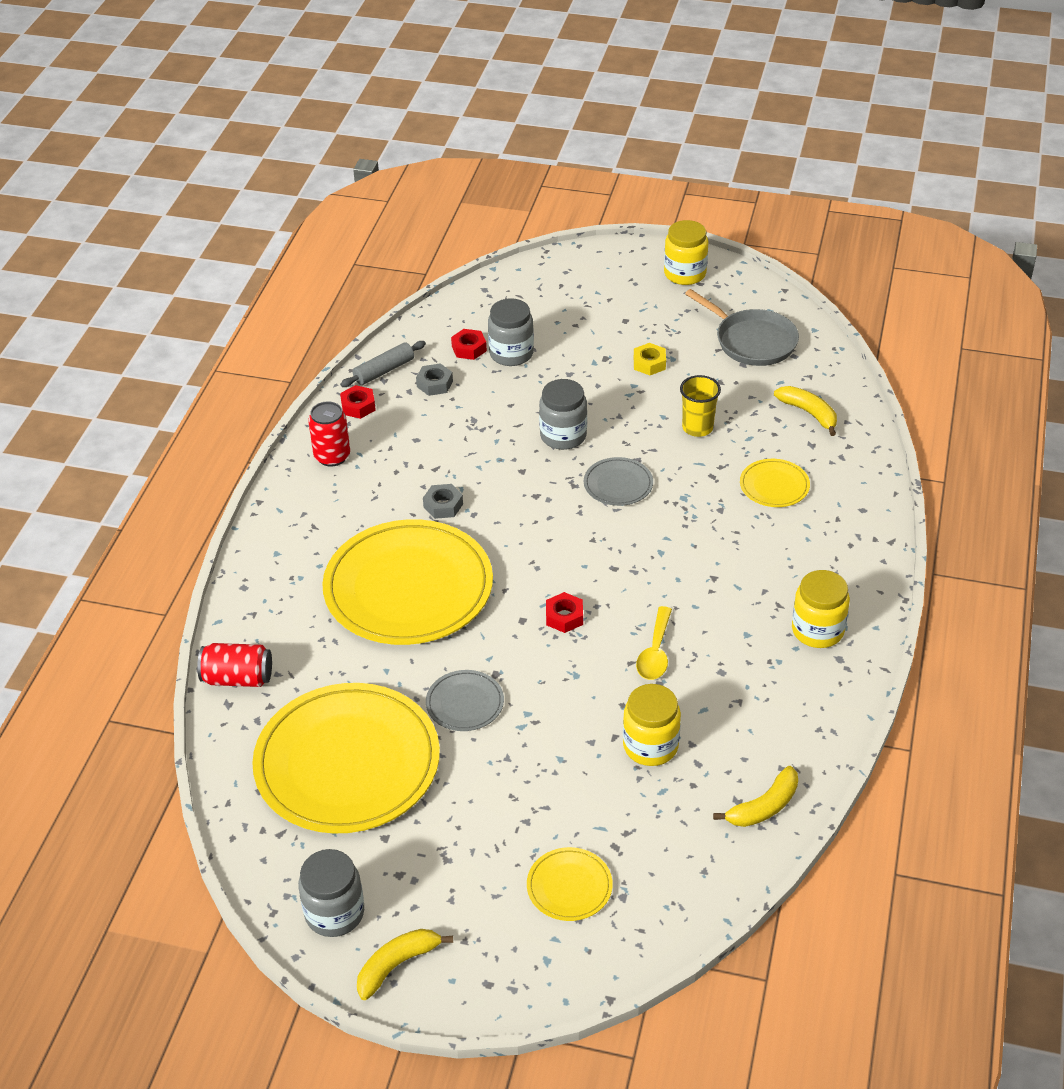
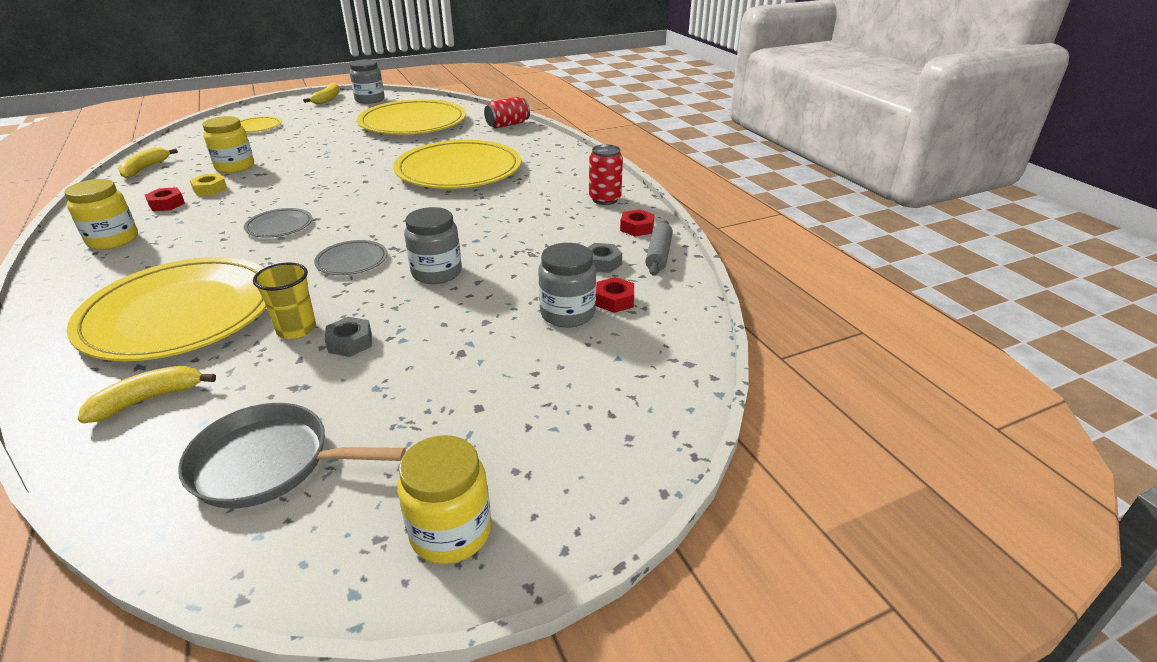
camera: 140 degrees right, 10 degrees down
grey nut [423,484,463,519] -> grey nut moved to [325,317,372,357]
grey plate [426,670,504,731] -> grey plate moved to [244,208,312,238]
red nut [546,592,583,633] -> red nut moved to [145,187,185,211]
yellow nut [634,343,666,375] -> yellow nut moved to [190,174,227,196]
yellow spoon [636,606,672,680] -> none
yellow plate [740,459,810,507] -> yellow plate [67,257,267,361], size x2.31
yellow banana [774,386,837,436] -> yellow banana turned 135 degrees clockwise [78,366,216,423]

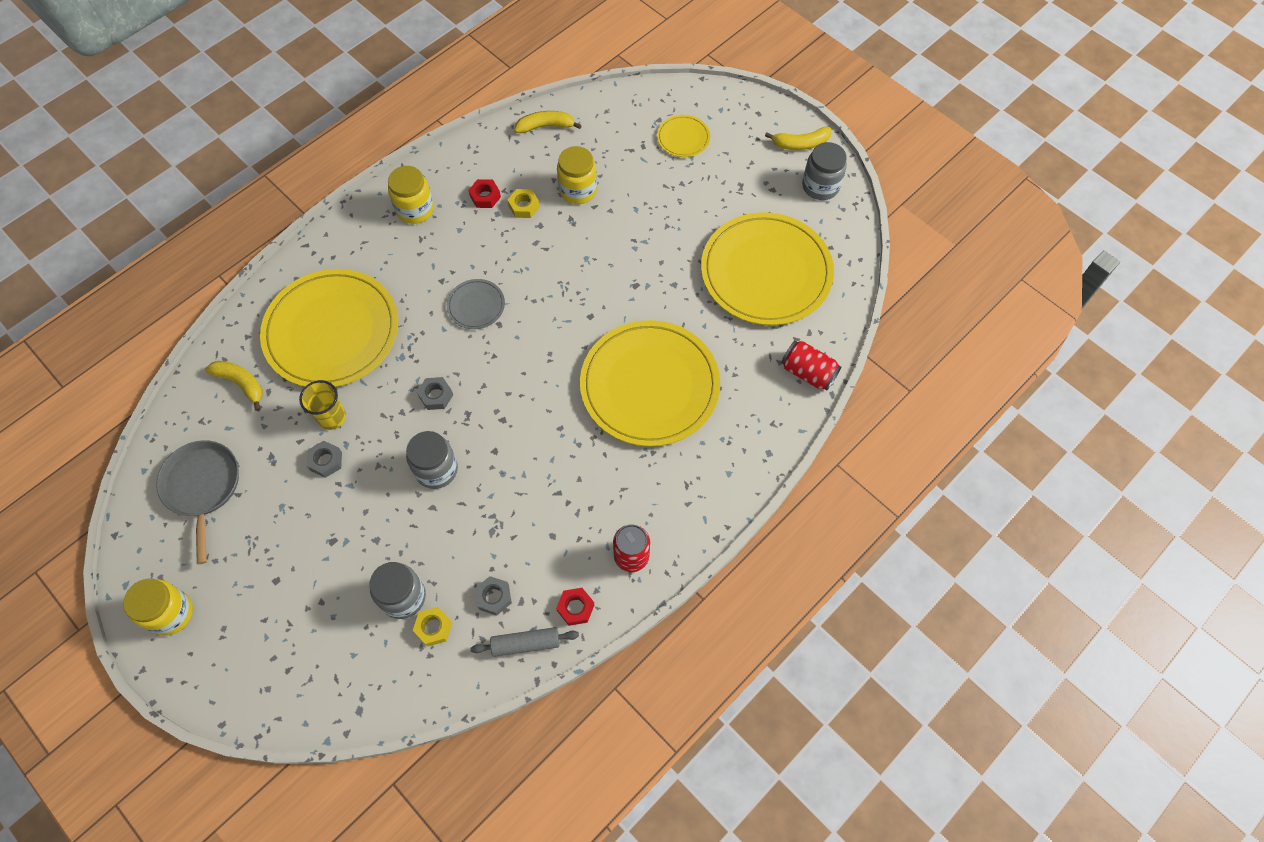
camera: 70 degrees right, 30 degrees up
grey plate [314,240,387,275] -> grey nut [417,377,453,410]
red nut [596,277,634,313] -> yellow nut [413,607,452,646]

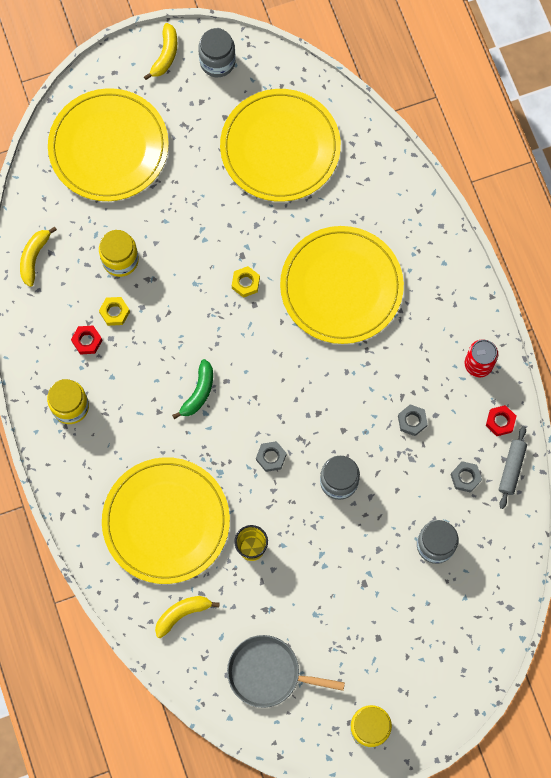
camera: 65 degrees left, 10 degrees up
grey nut [307,441,342,478] -> grey nut moved to [398,404,428,436]
yellow nut [413,607,452,646] -> yellow nut moved to [232,266,260,298]
grey plate [447,279,505,329] -> green banana [172,359,213,419]
yellow plate [657,115,710,157] -> yellow plate [48,88,169,201], size x2.31
red can [781,341,841,391] -> none

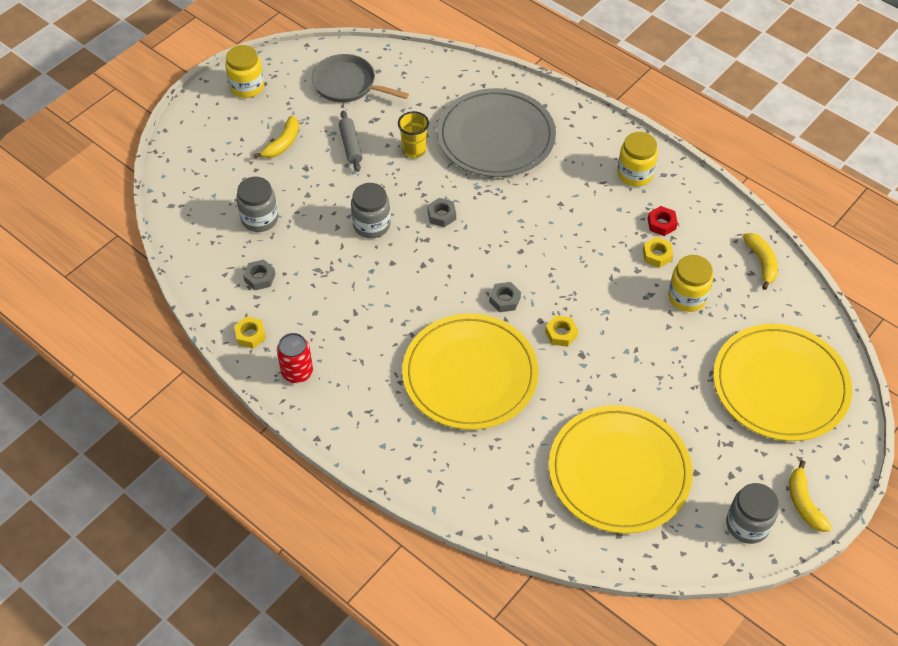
camera: 150 degrees right, 20 degrees down
yellow plate [102,457,230,584] -> grey plate [437,88,556,177]
yellow banana [155,596,220,638] -> yellow banana moved to [253,116,299,158]
green banana [172,359,213,419] -> none
grey pan [227,635,345,708] -> grey pan turned 135 degrees counterclockwise [312,54,409,103]
grey nut [398,404,428,436] -> grey nut moved to [489,282,521,312]
red nut [486,405,516,436] -> yellow nut [234,317,266,349]
grey rolling pin [499,426,527,509] -> grey rolling pin moved to [339,110,362,172]

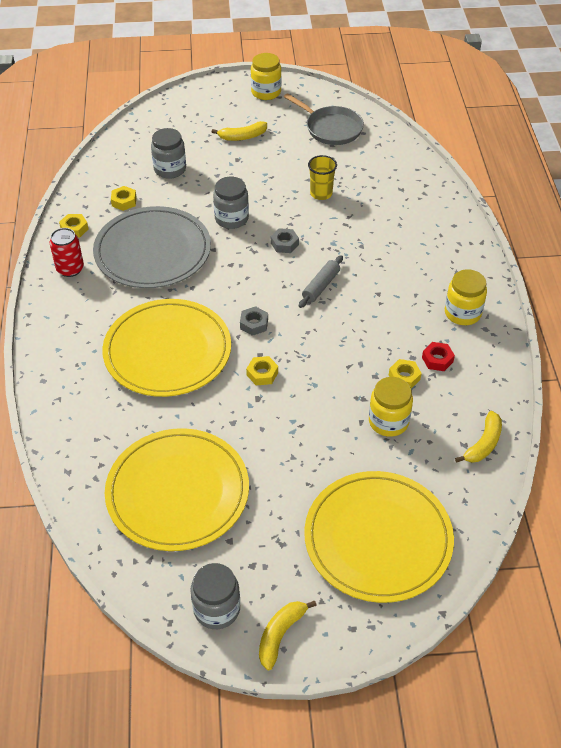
camera: 45 degrees right, 5 degrees down
grey nut [243,260,276,290] -> yellow nut [111,186,137,211]
grey pan [312,54,409,103] -> grey pan turned 150 degrees clockwise [284,93,364,145]
grey rolling pin [339,110,362,172] -> grey rolling pin moved to [299,255,343,308]
grey plate [437,88,556,177] -> grey plate moved to [93,206,211,288]

